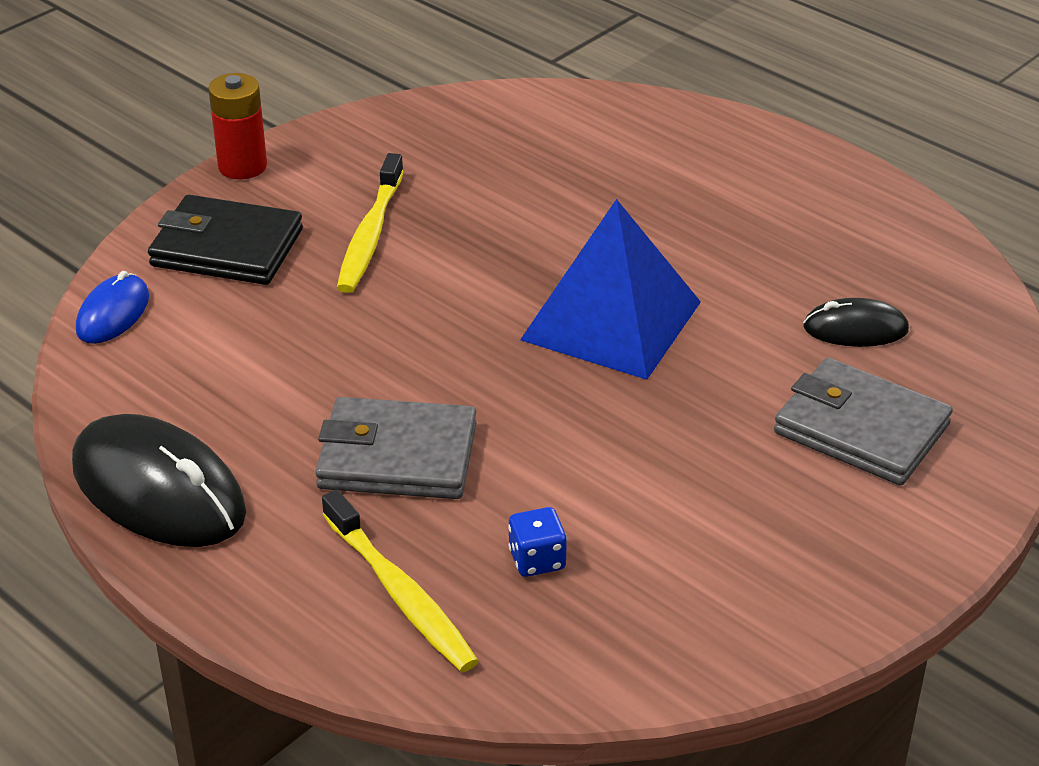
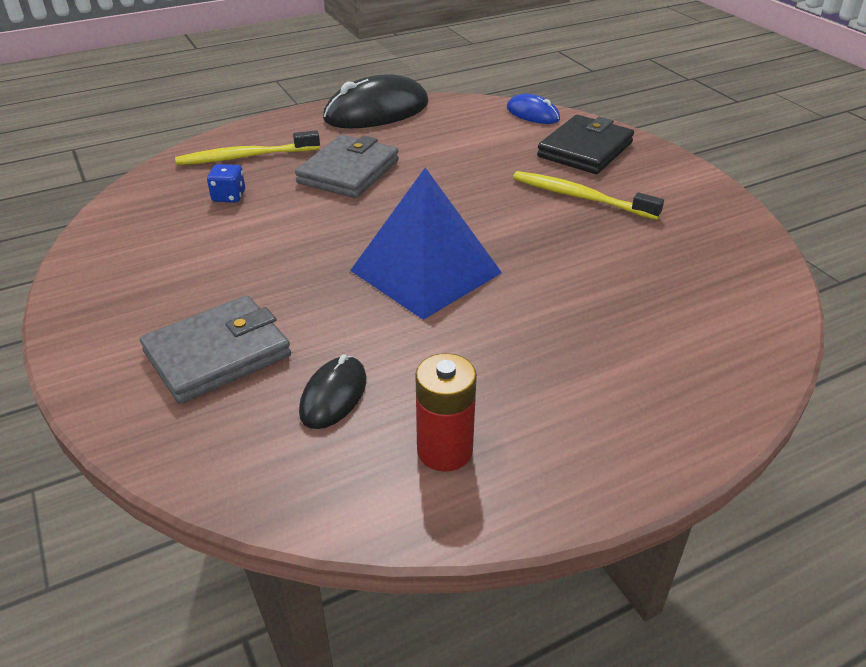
camera: 110 degrees right, 0 degrees up
red battery [208,73,267,179] -> red battery moved to [415,353,477,472]

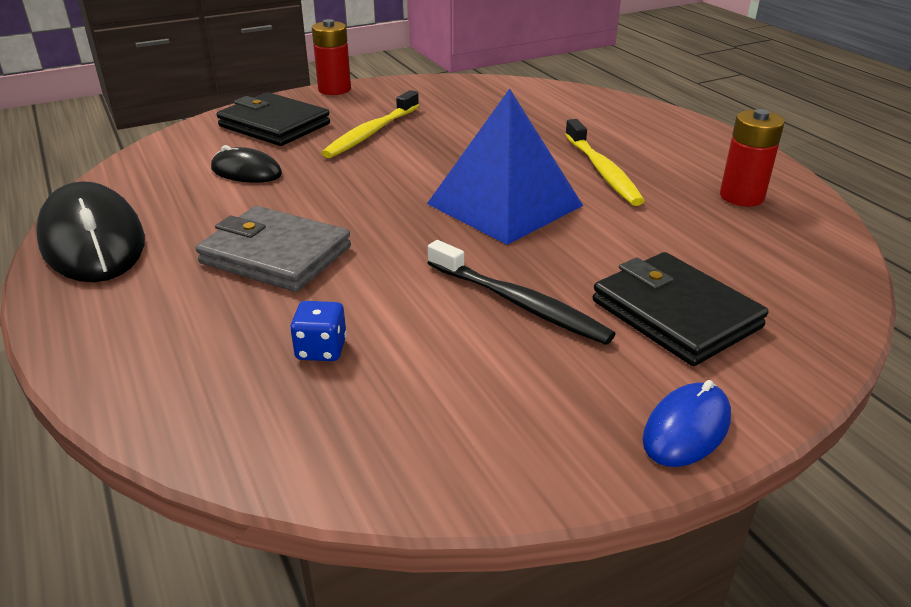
camera: 90 degrees left, 5 degrees down
grey wallet [140,295,291,404] -> black wallet [593,252,768,366]
yellow toothbrush [175,130,320,165] -> yellow toothbrush moved to [565,119,645,206]
black mouse [299,355,367,429] -> black mouse moved to [211,145,282,183]
blue mouse [507,94,560,124] -> blue mouse moved to [642,380,731,467]
none -> red battery [312,19,351,95]
none -> black toothbrush [428,240,616,345]

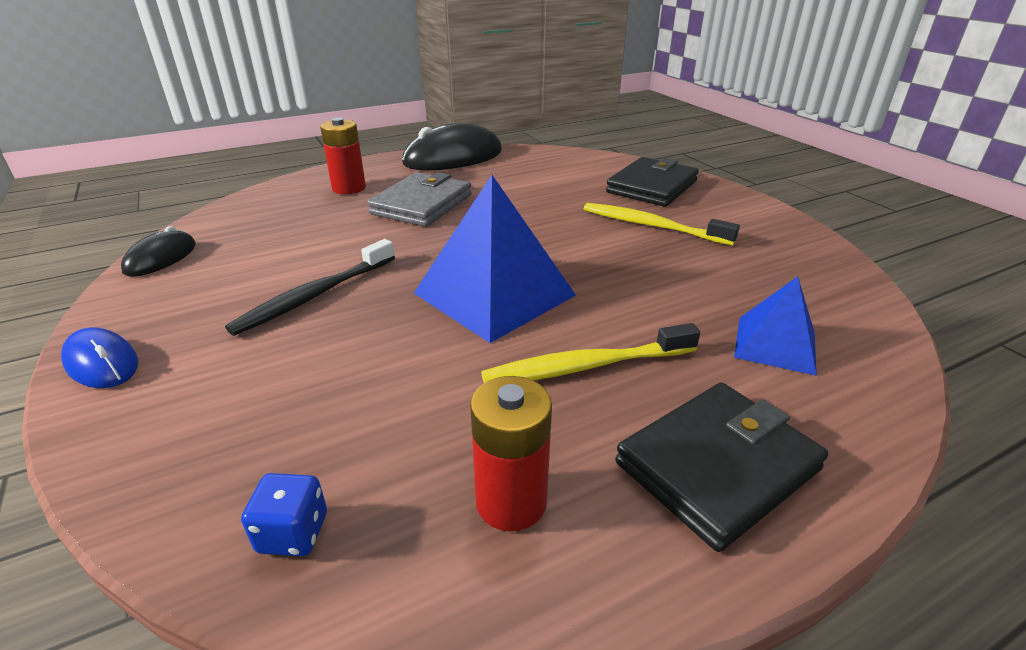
camera: 90 degrees right, 0 degrees up
black mouse [211,145,282,183] -> black mouse moved to [121,226,196,277]
blue dice [290,301,347,361] -> blue dice moved to [241,473,327,557]
red battery [312,19,351,95] -> red battery moved to [320,118,366,194]
black wallet [593,252,768,366] -> black wallet moved to [615,382,828,552]
none -> blue pyramid [734,276,817,376]

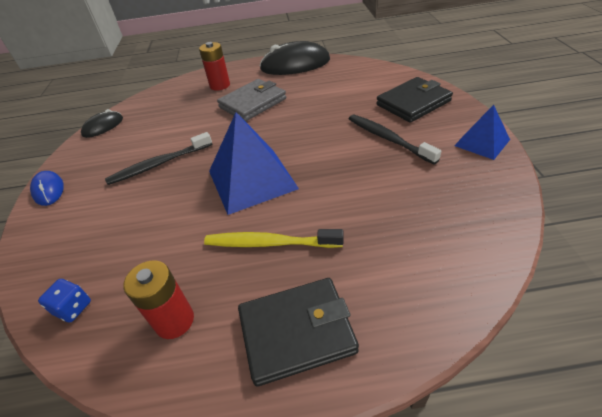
camera: 25 degrees right, 10 degrees up
yellow toothbrush [584,203,740,245] -> black toothbrush [349,114,441,164]
blue pyramid [734,276,817,376] -> blue pyramid moved to [454,105,510,160]

